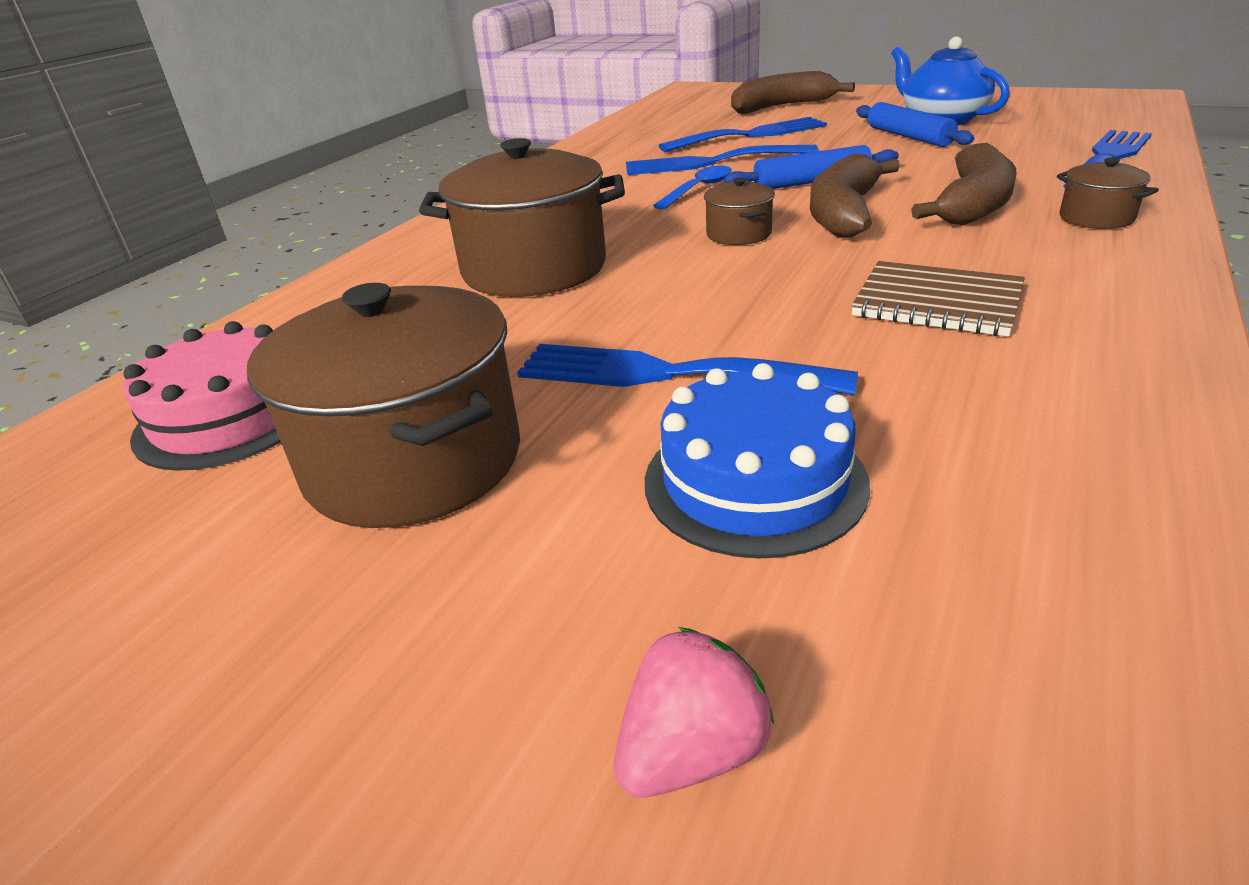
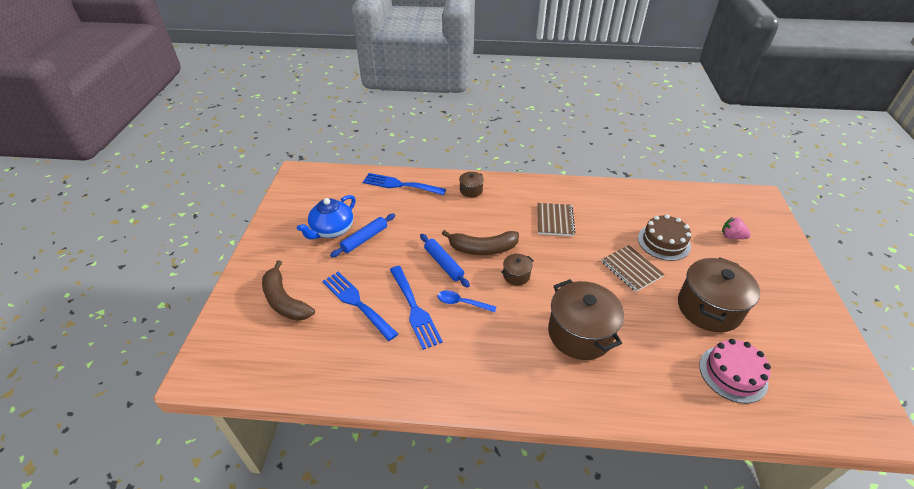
camera: 115 degrees left, 10 degrees up
blue fork [517,344,858,396] -> brown notebook [601,245,665,292]
blue cake [645,363,870,559] -> brown cake [638,214,691,261]
brown banana [911,143,1016,225] -> none

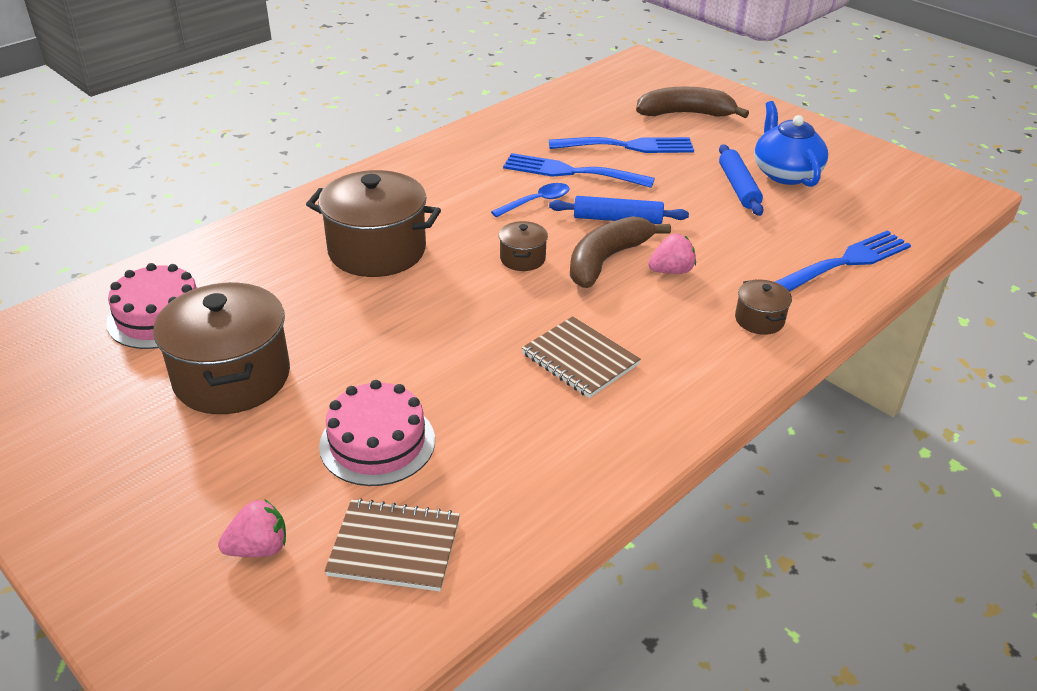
camera: 130 degrees right, 5 degrees down
brown notebook [601,245,665,292] -> brown notebook moved to [325,498,460,591]
brown cake [638,214,691,261] -> pink cake [319,380,435,486]
none -> pink strawberry [648,233,696,274]

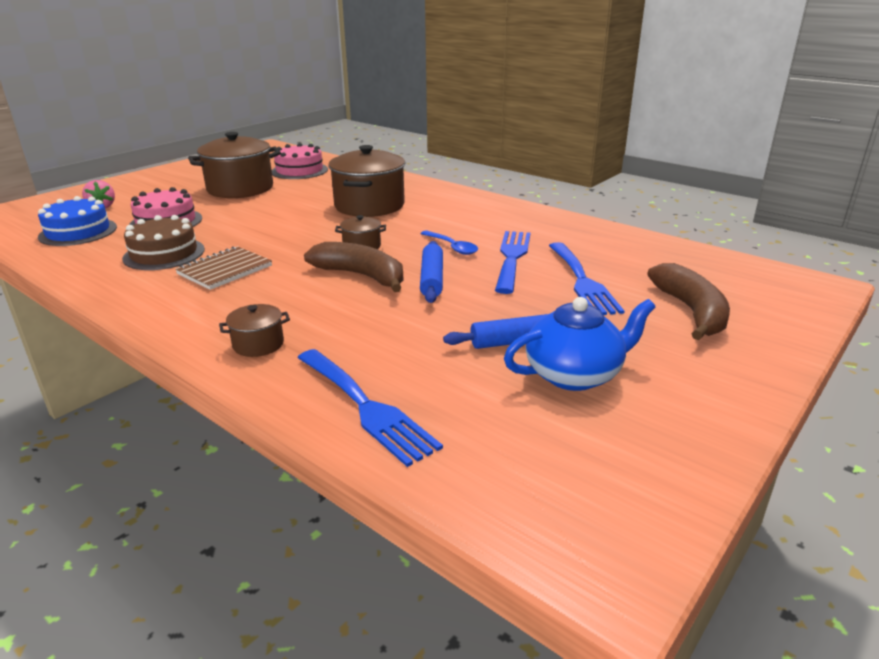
camera: 85 degrees right, 10 degrees down
brown notebook [325,498,460,591] -> blue cake [38,196,117,246]
pink strawberry [648,233,696,274] -> none
none -> brown cake [122,215,205,270]

